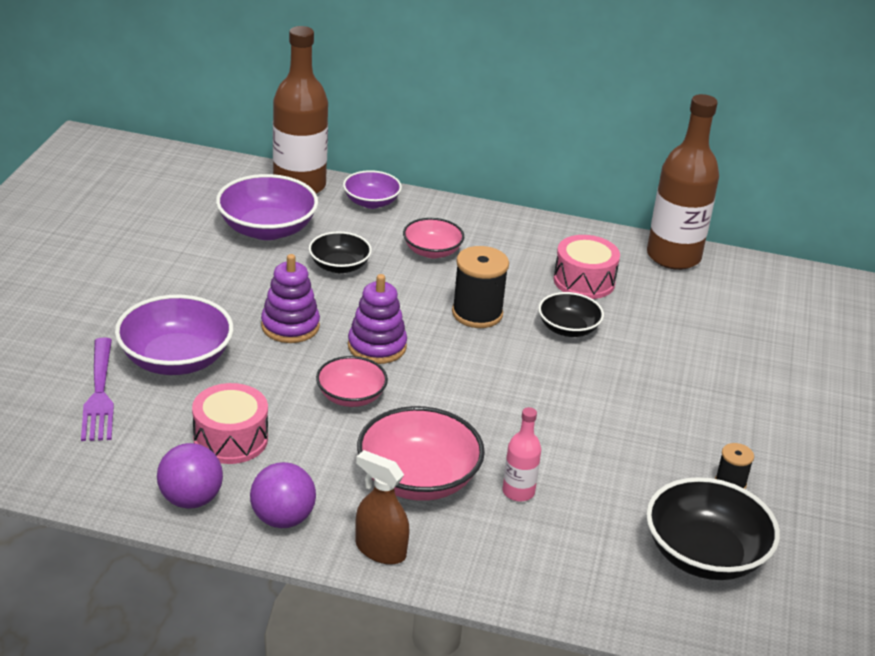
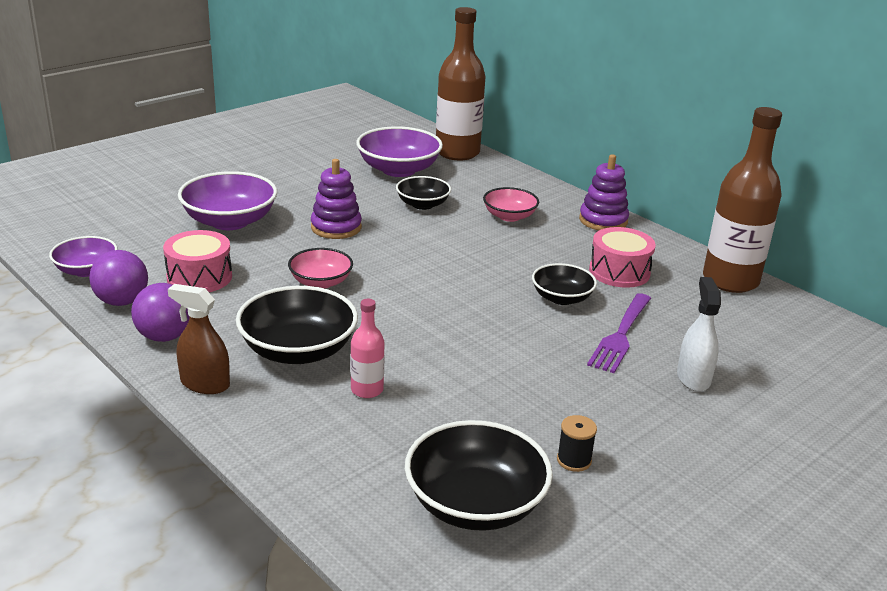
camera: 35 degrees right, 5 degrees down
purple fork [81,337,114,441] -> purple fork moved to [587,293,651,373]
purple bowl [343,170,402,209] -> purple bowl moved to [49,236,118,277]
purple stacking toy [348,274,407,364] -> purple stacking toy moved to [579,154,629,231]
brown spray bottle [355,450,409,565] -> brown spray bottle turned 45 degrees counterclockwise [168,284,230,394]
pink bowl [357,406,485,501] -> black bowl [236,286,358,364]
black spool [452,246,509,328] -> none
none -> white spray bottle [677,277,721,392]

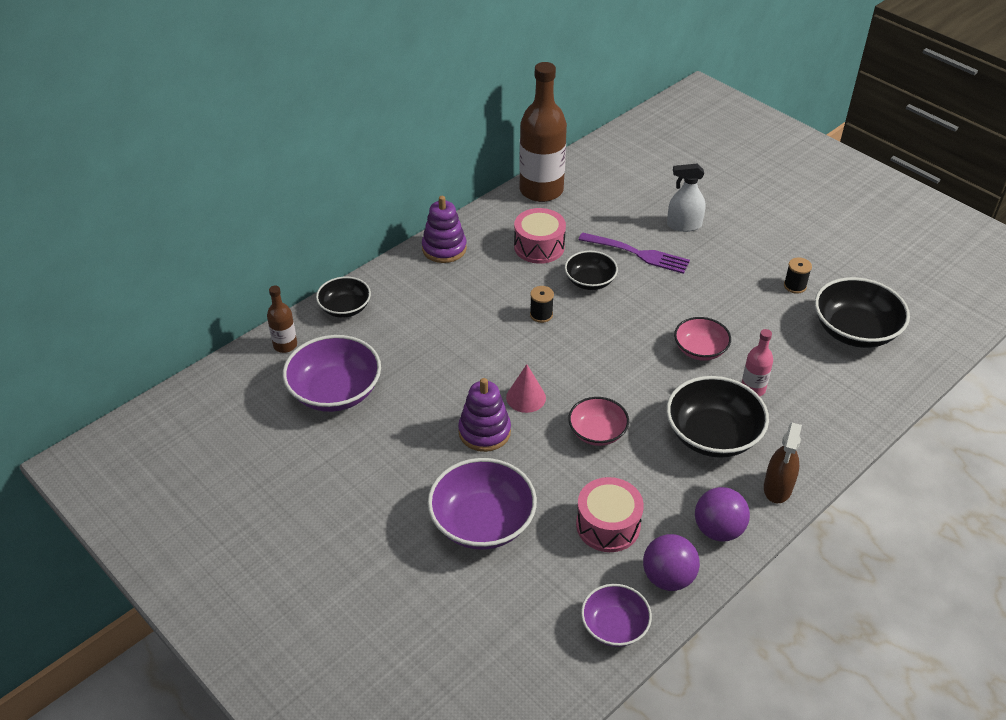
camera: 90 degrees left, 15 degrees up
black bowl [396,176,451,210] -> black bowl moved to [316,277,371,318]
brown bottle [436,7,485,160] -> brown bottle [267,286,297,353], size x0.47
pink bowl [483,187,539,222] -> pink bowl moved to [674,317,731,361]
none -> pink cone [506,364,546,413]
none -> black spool [530,286,554,323]

